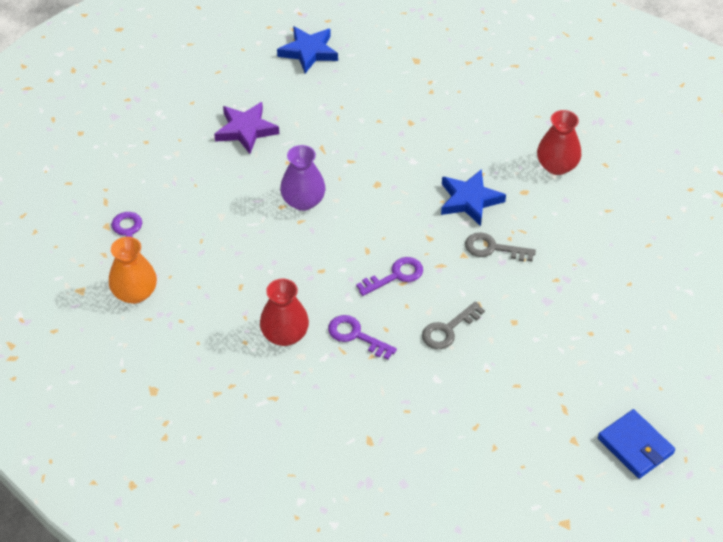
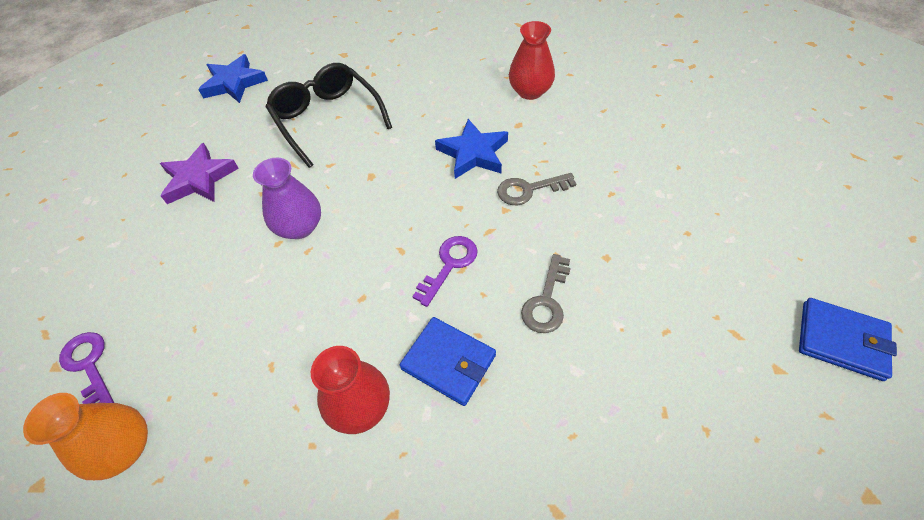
camera: 25 degrees left, 5 degrees up
purple key [328,315,397,360] -> blue wallet [400,317,496,406]
none -> black glasses [266,63,392,168]

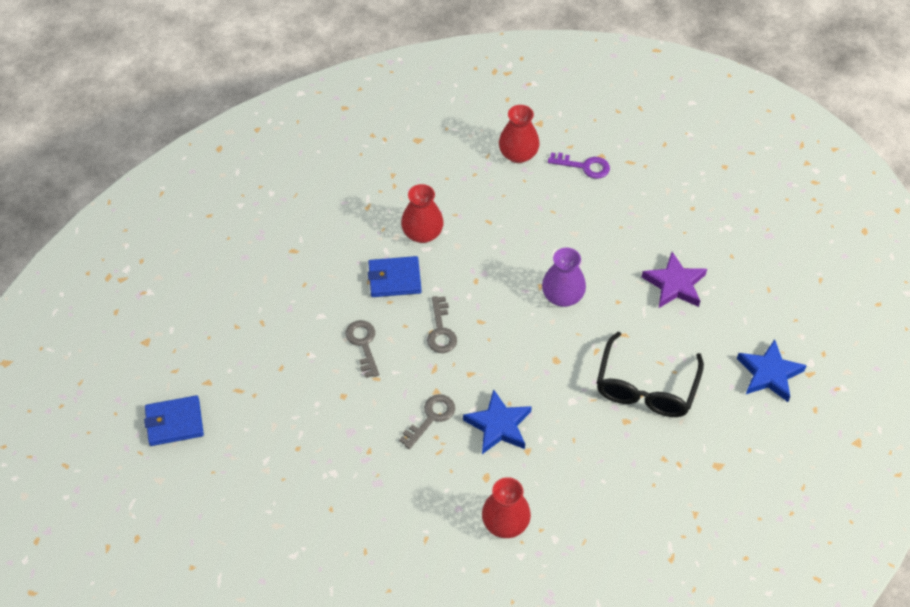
camera: 140 degrees right, 0 degrees up
orange vase [23,393,148,480] -> red vase [499,105,540,163]
black glasses [266,63,392,168] -> black glasses turned 90 degrees clockwise [597,332,704,417]
purple key [412,236,477,307] -> grey key [427,296,457,353]

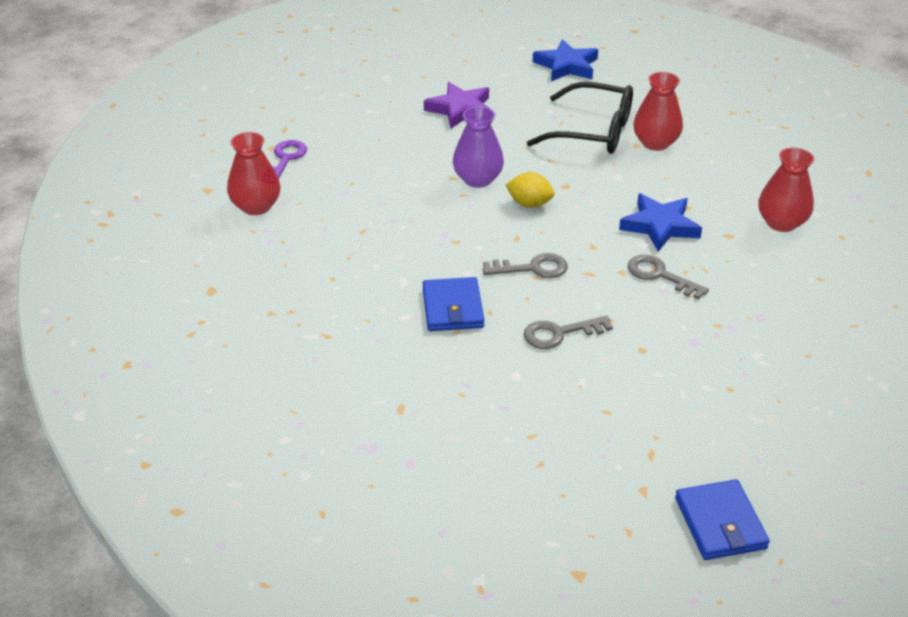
camera: 90 degrees left, 15 degrees down
red vase [401,184,444,243] -> red vase moved to [633,72,683,151]
none -> yellow lemon [505,172,555,208]

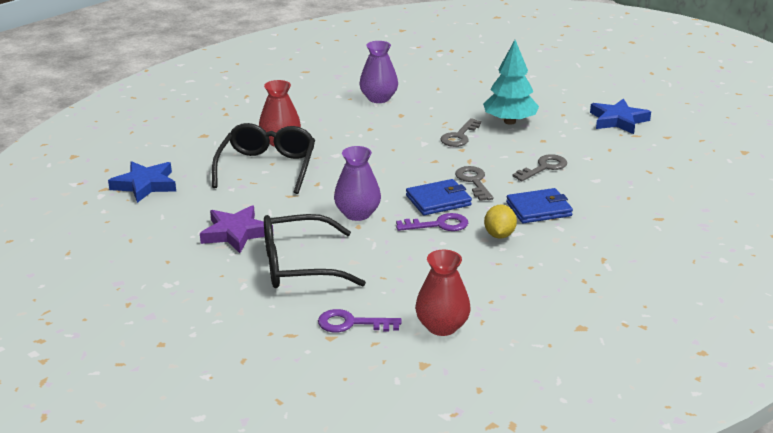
camera: 100 degrees left, 10 degrees down
yellow lemon [505,172,555,208] -> yellow lemon moved to [484,205,517,239]
grey key [524,316,613,349] -> grey key turned 105 degrees counterclockwise [512,154,567,182]
blue star [619,194,702,252] -> blue star moved to [590,98,651,134]
blue wallet [675,479,770,560] -> blue wallet moved to [406,179,472,215]
red vase [758,148,814,232] -> purple vase [359,41,398,103]
none -> black glasses [264,214,366,288]
none -> purple key [396,213,468,231]
none -> turquoise tree [483,40,539,125]

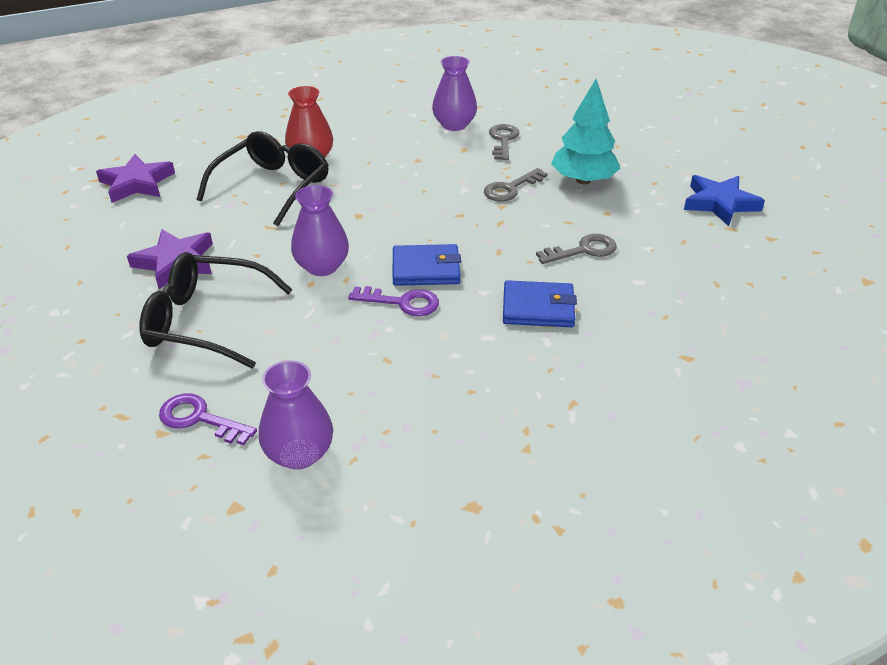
camera: 20 degrees right, 10 degrees up
blue star [108,161,176,203] -> purple star [96,154,175,203]
red vase [415,250,471,336] -> purple vase [259,360,333,469]
grey key [455,166,493,201] -> grey key moved to [489,124,519,160]
yellow lemon [484,205,517,239] -> none

